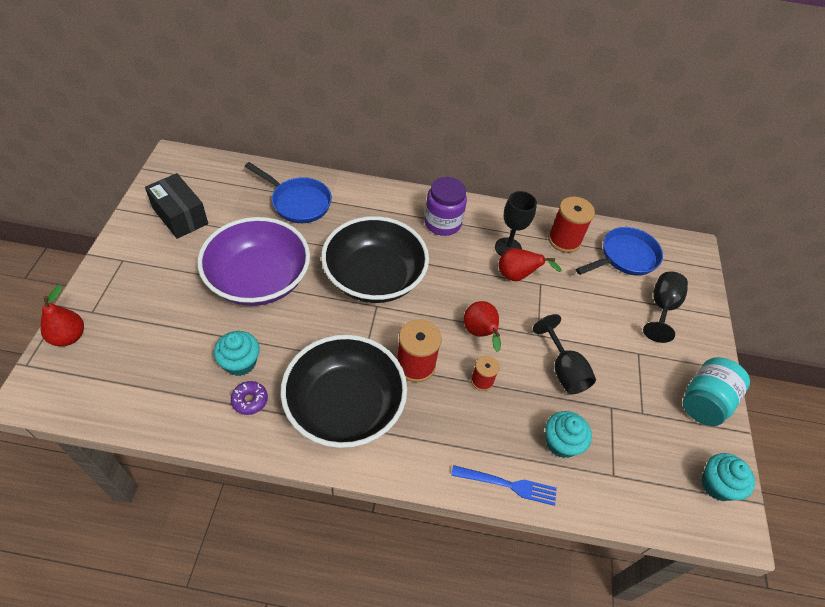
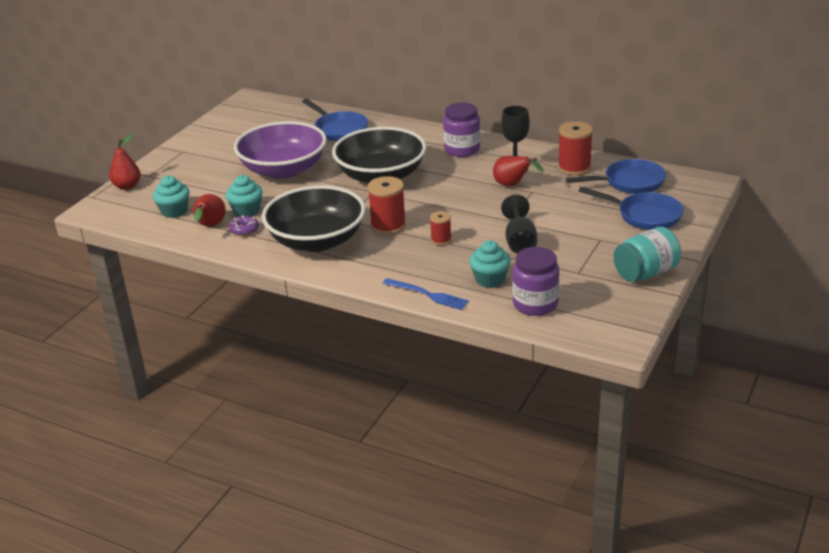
camera: 25 degrees right, 20 degrees down
black box [145,173,208,239] -> none
red pear [464,301,501,352] -> red pear moved to [193,194,226,226]
black goblet [643,272,688,343] -> blue pan [579,187,684,230]
turquoise cupcake [701,453,755,501] -> turquoise cupcake moved to [153,176,189,218]
none -> purple jar [512,247,559,316]

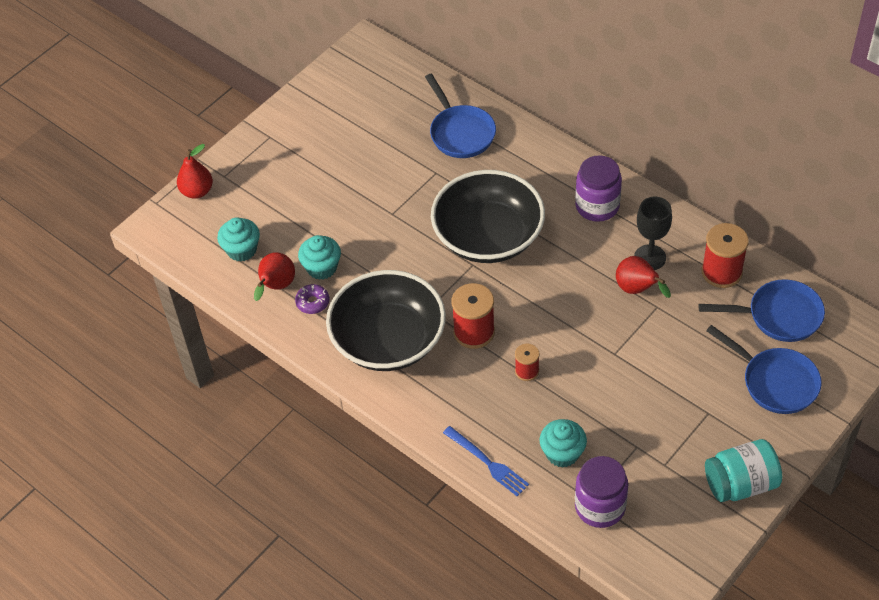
camera: 15 degrees right, 20 degrees up
purple bowl [234,121,327,179] -> none
black goblet [501,195,537,254] -> none

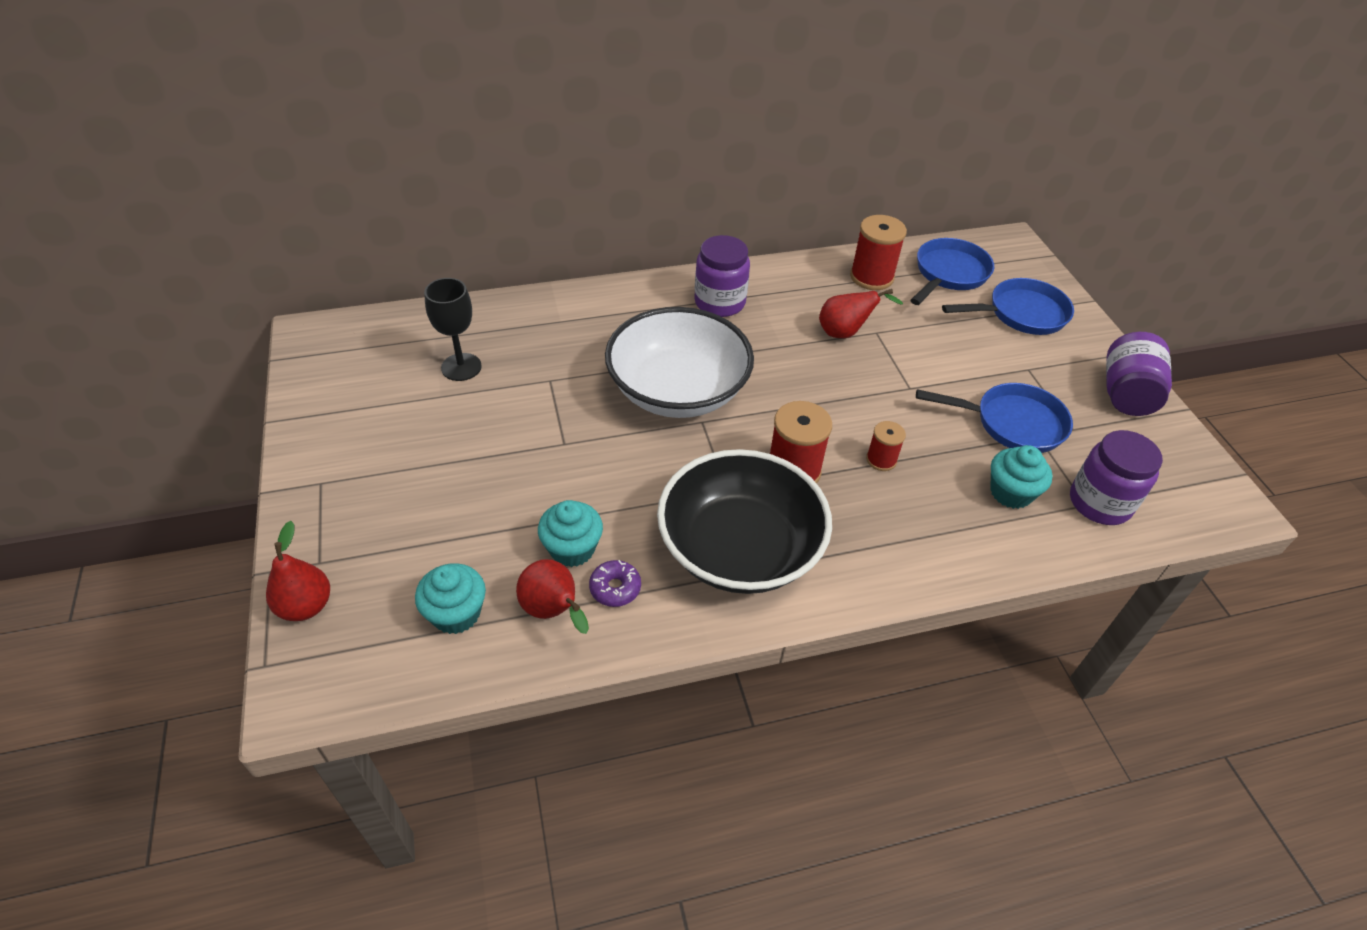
camera: 60 degrees left, 5 degrees down
blue pan [425,74,496,158] -> blue pan moved to [916,383,1073,453]
black bowl [431,170,545,263] -> white bowl [605,307,754,418]
blue fork [443,426,529,496] -> none
black goblet [634,197,672,270] -> black goblet moved to [424,278,482,381]
turquoise jar [705,439,782,502] -> purple jar [1106,332,1172,416]

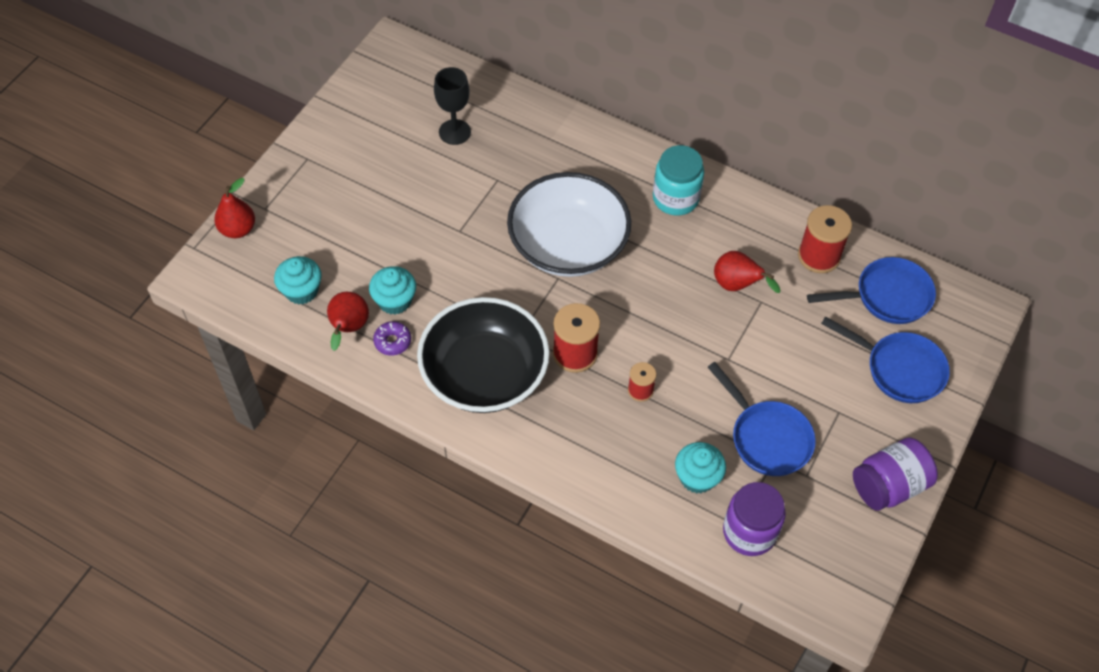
camera: 45 degrees right, 10 degrees up
purple jar [694,235,750,317] -> turquoise jar [653,145,704,216]

